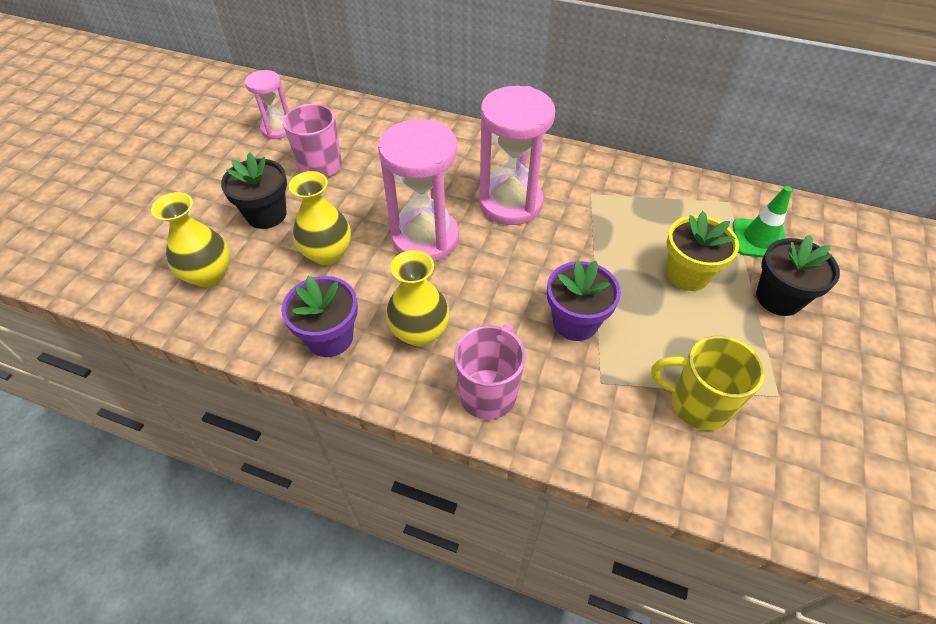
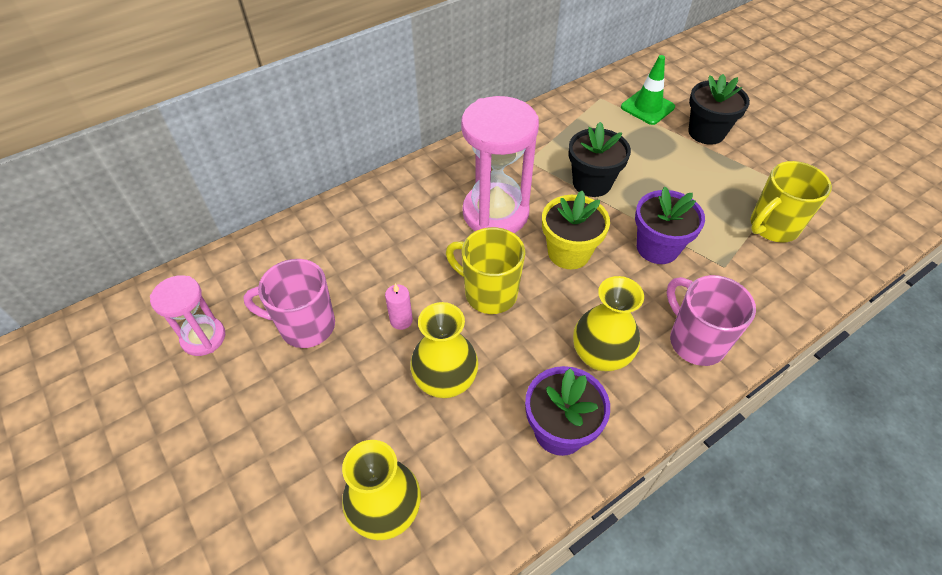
camera: 55 degrees left, 0 degrees up
black flower pot [221,153,287,229] -> black flower pot moved to [568,122,631,197]
pink hourglass [378,119,459,262] -> yellow mug [446,227,525,314]
yellow flower pot [666,211,739,291] -> yellow flower pot moved to [542,191,610,269]
none -> pink candle [385,283,413,330]

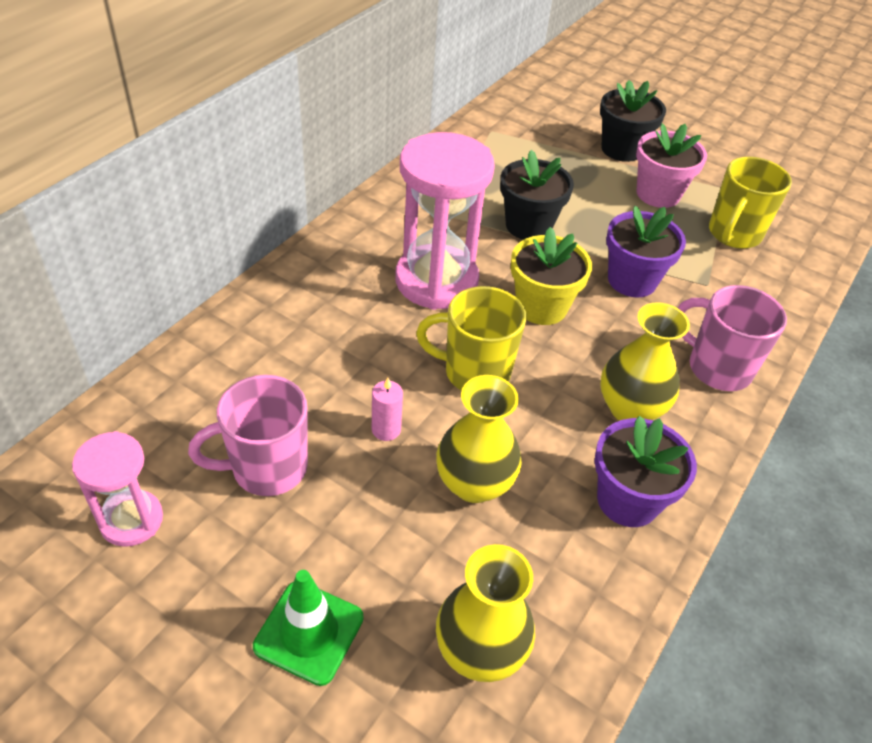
camera: 25 degrees left, 5 degrees down
green traffic cone [621,55,675,125] -> green traffic cone moved to [253,570,364,686]
none -> pink flower pot [636,123,707,208]

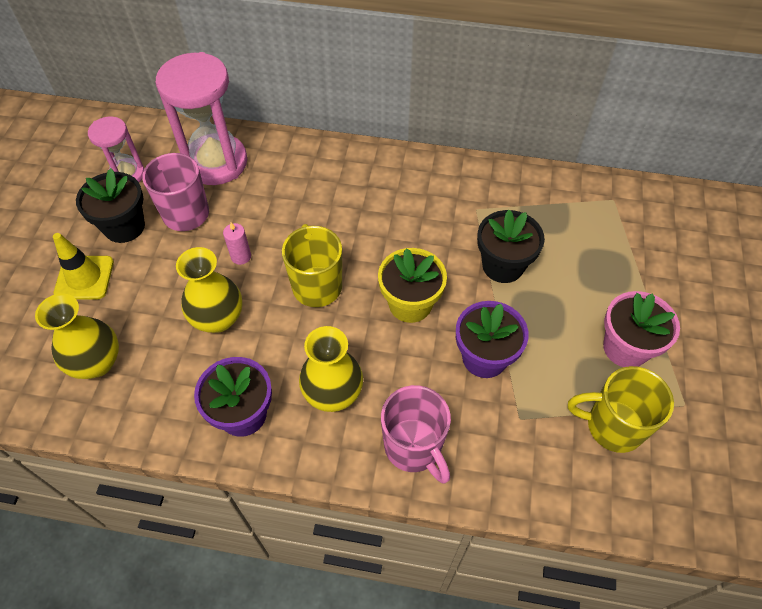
camera: 70 degrees right, 10 degrees up
green traffic cone [253,570,364,686] -> yellow traffic cone [53,233,114,300]
pink hourglass [395,132,495,310] -> pink hourglass moved to [155,52,247,185]
black flower pot [600,80,666,162] -> black flower pot moved to [76,168,145,243]
pink mug [677,285,787,391] -> pink mug turned 135 degrees clockwise [381,385,451,484]

